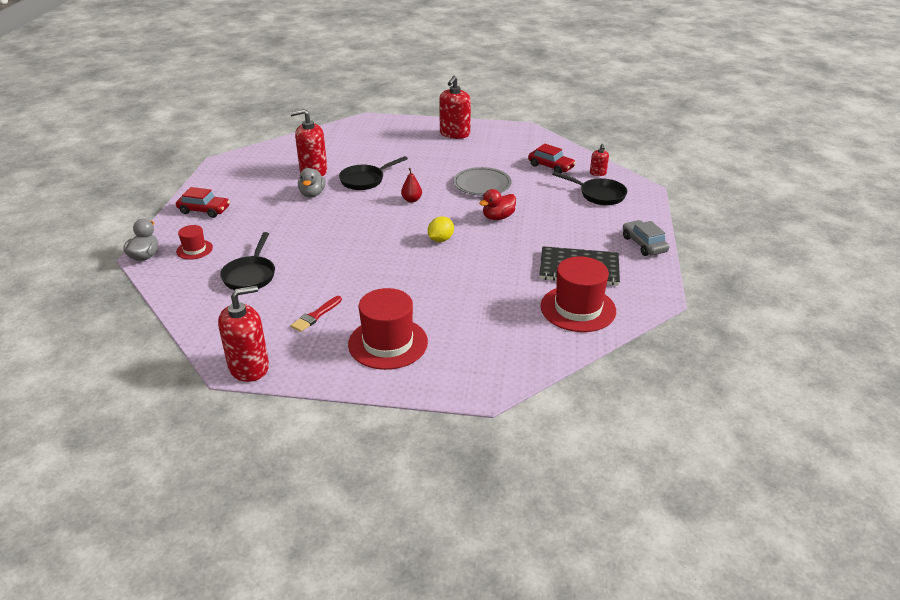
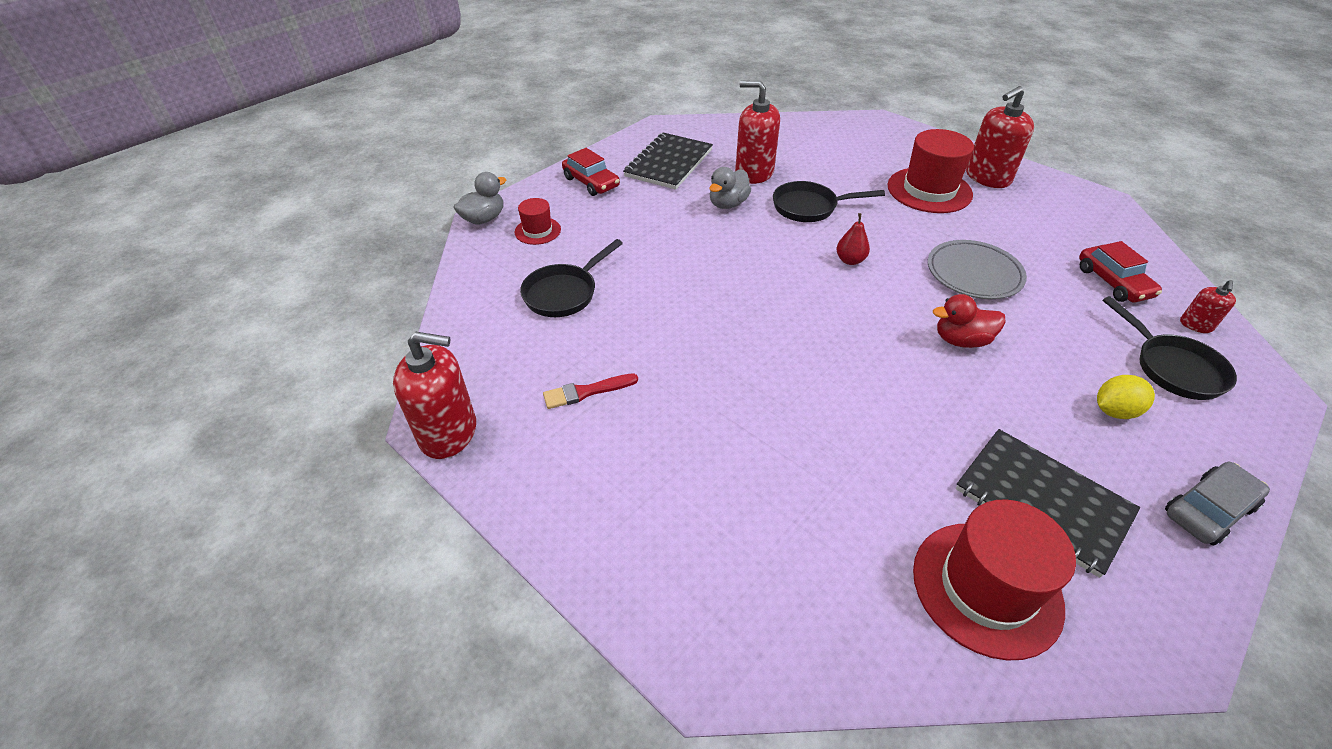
camera: 35 degrees right, 10 degrees up
red hat [348,288,428,370] -> red hat moved to [887,129,974,213]
yellow lemon [428,216,454,242] -> yellow lemon moved to [1097,375,1155,419]
grey car [623,220,669,256] -> grey car turned 45 degrees clockwise [1165,462,1270,546]
none -> black notebook [623,133,713,190]

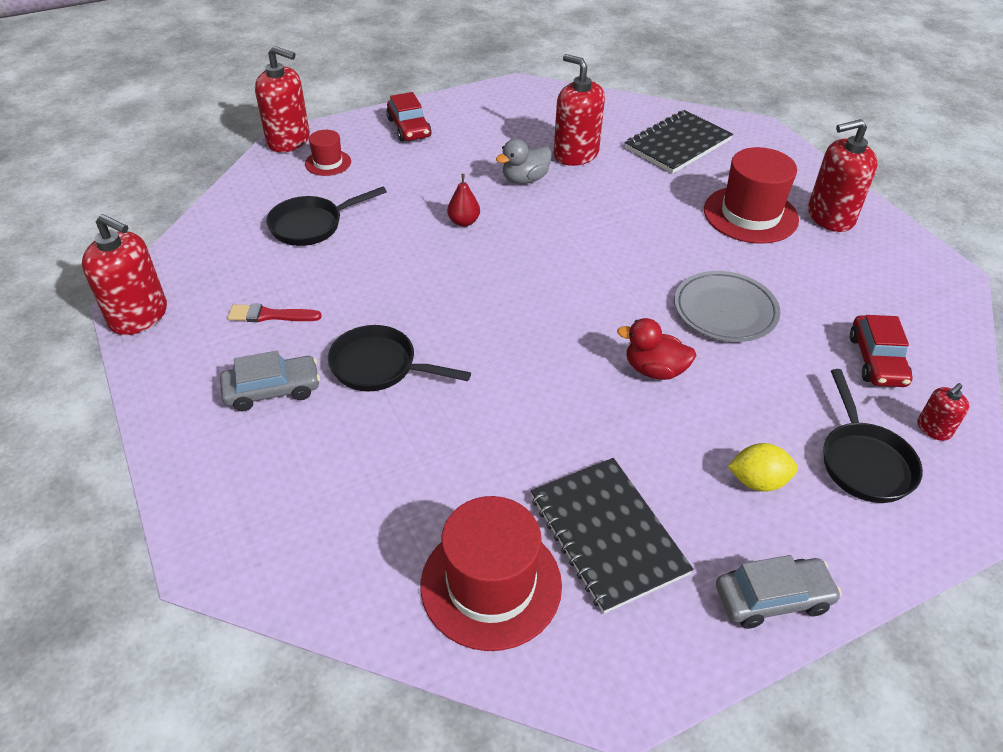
camera: 20 degrees right, 0 degrees up
grey duck [453,172,506,225] -> red soap dispenser [255,46,310,152]
black notebook [623,133,713,190] -> black notebook moved to [625,110,733,174]
black pan [773,181,885,222] -> black pan moved to [328,325,471,392]
red pear [836,213,870,265] -> red pear moved to [447,174,480,227]
none -> grey car [220,351,320,411]

